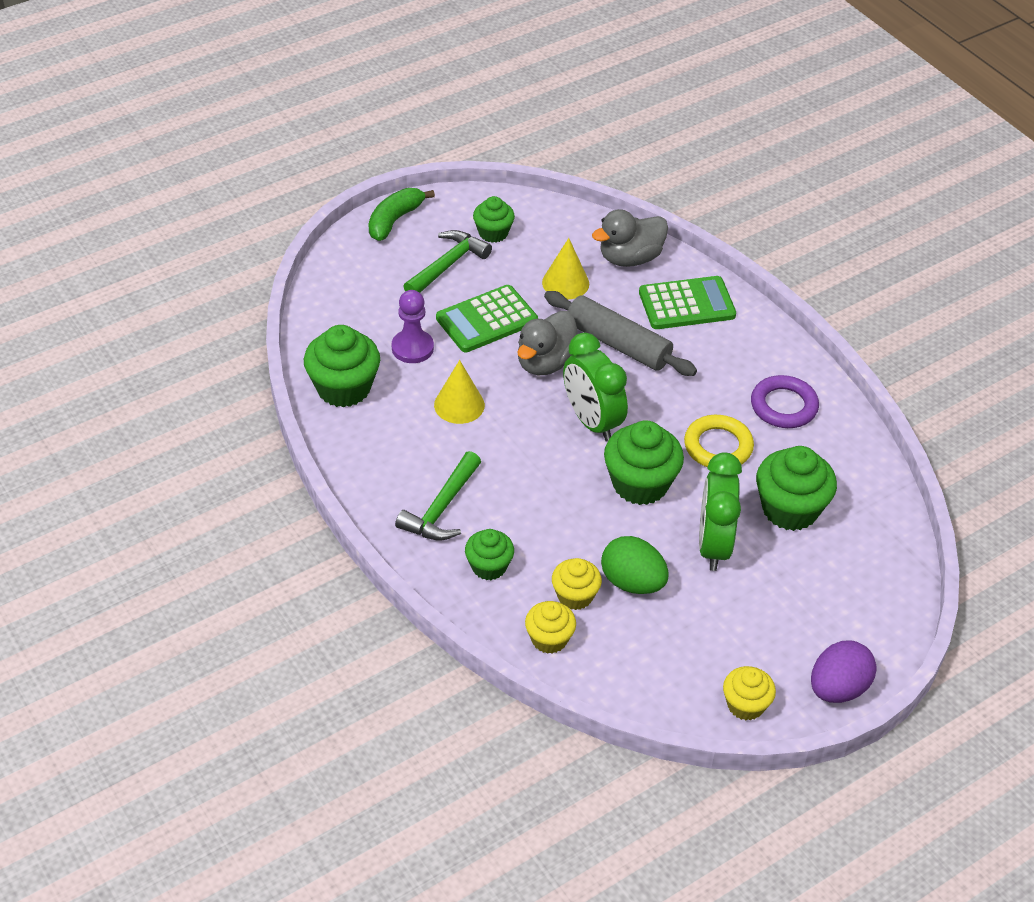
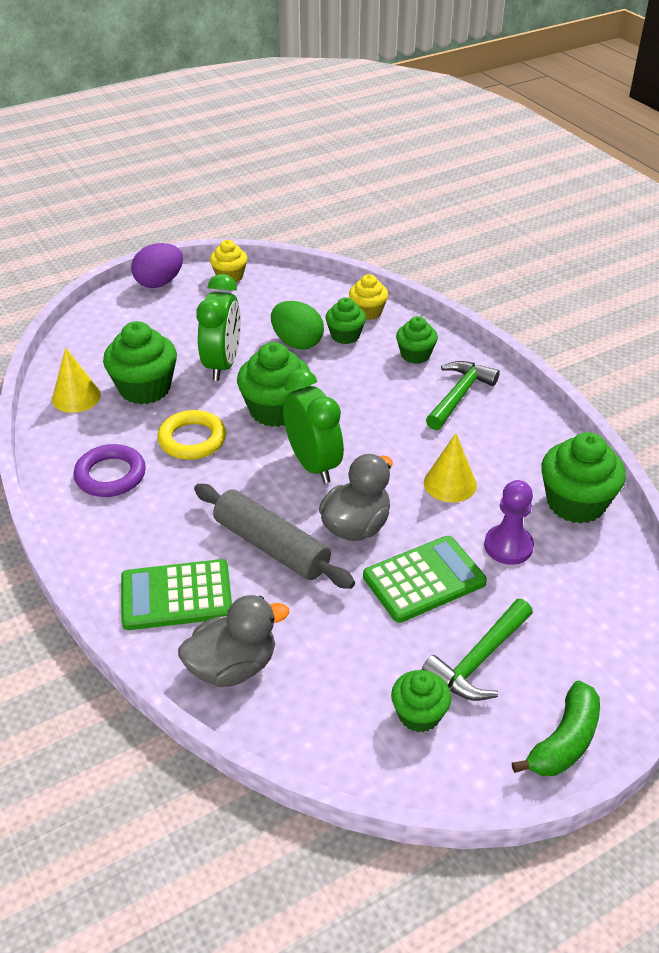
camera: 175 degrees left, 5 degrees down
yellow cone [542,238,589,299] -> yellow cone moved to [52,347,101,413]
yellow cupcake [552,558,602,610] -> green cupcake [325,297,366,344]

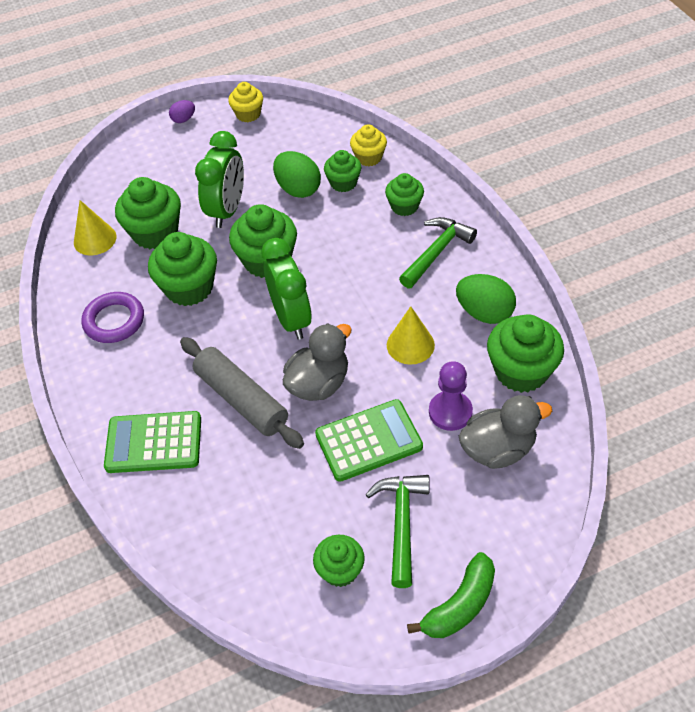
camera: 10 degrees right, 10 degrees up
purple egg [131,243,183,288] -> purple egg [169,100,195,123], size x0.55
yellow ring [157,410,226,460] -> green cupcake [148,232,217,306]
grey duck [178,595,289,687] -> grey duck moved to [459,395,552,469]
green hammer [422,599,533,701] -> green hammer turned 135 degrees clockwise [366,475,429,588]
none -> green egg [456,274,516,324]

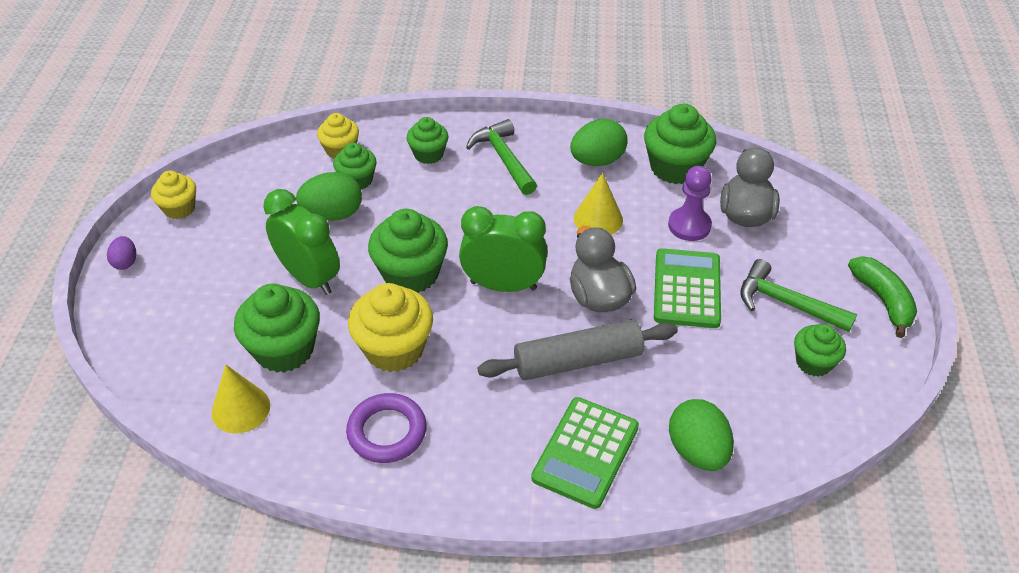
camera: 65 degrees left, 5 degrees down
green cupcake [148,232,217,306] -> yellow cupcake [348,283,433,372]
none -> green egg [669,399,734,471]

